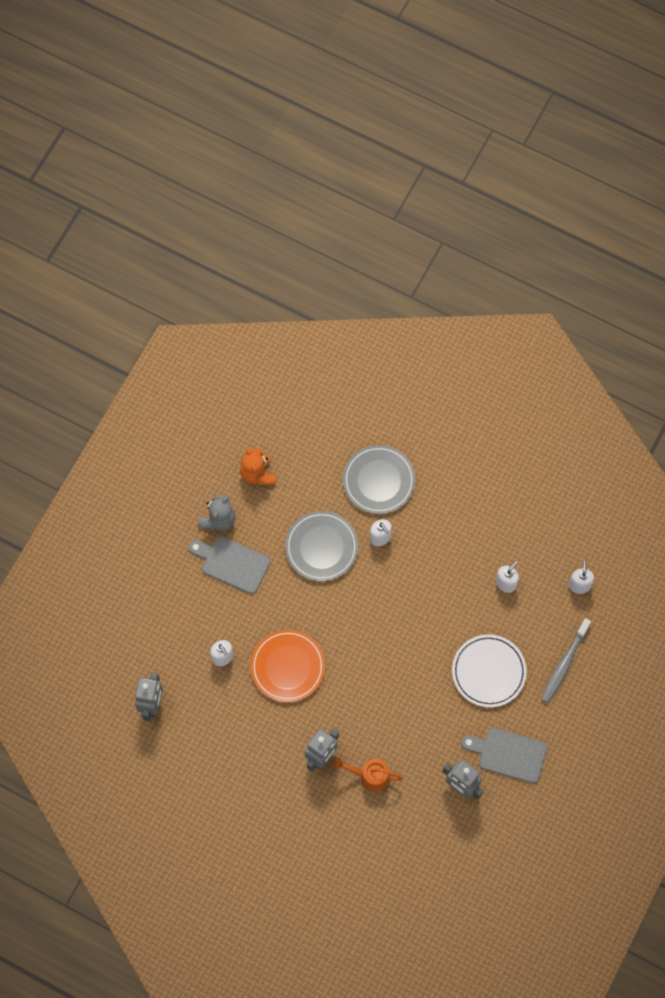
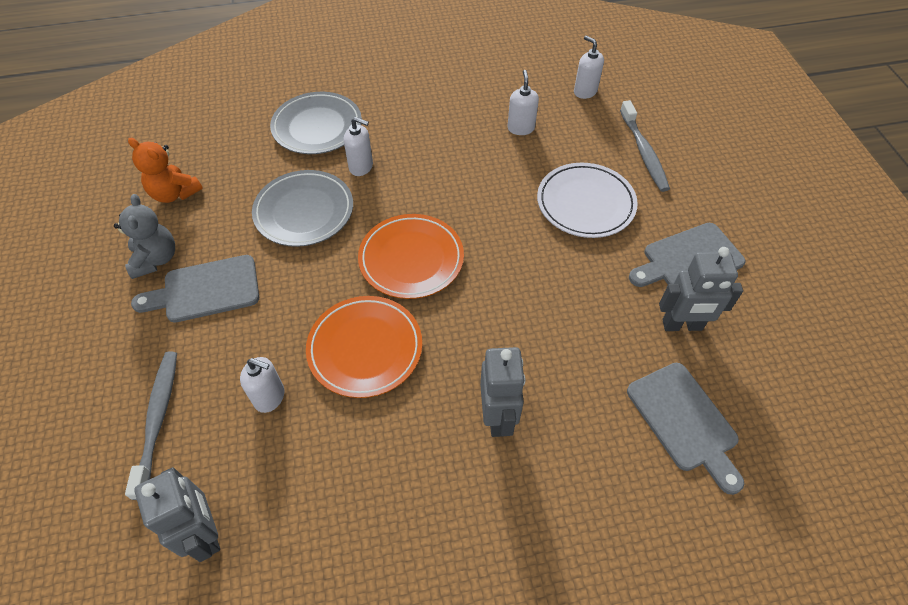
camera: 40 degrees left, 15 degrees down
orange watering can [334,758,403,792] -> none
none -> grey toothbrush [125,351,177,500]
none -> orange plate [358,214,464,299]
none -> grey cutting board [627,363,744,495]

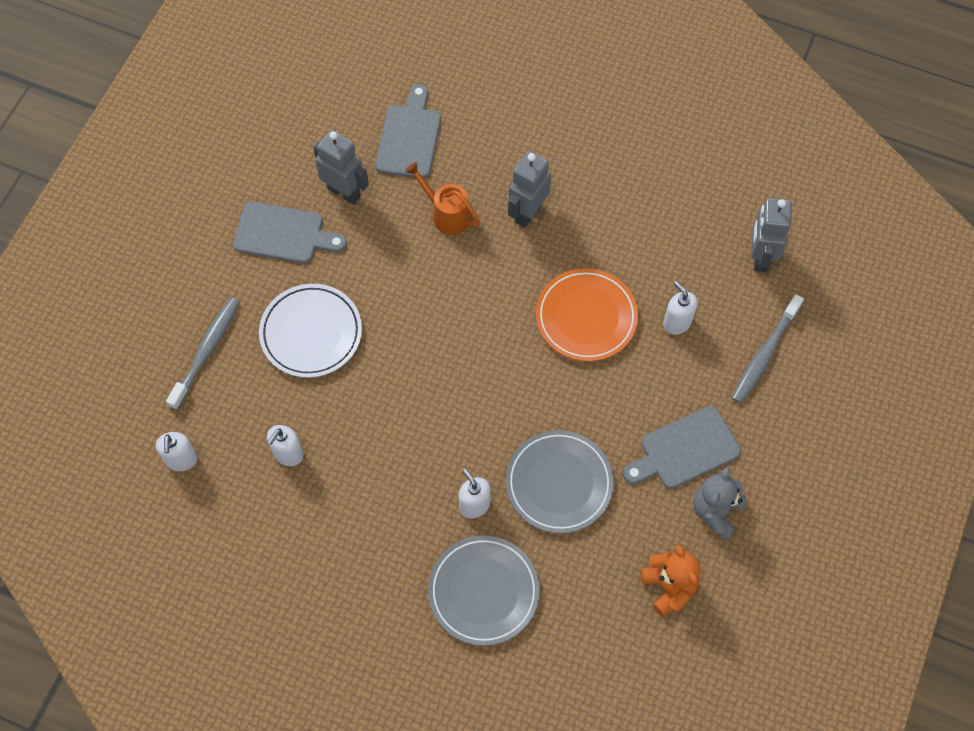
camera: 145 degrees left, 10 degrees up
grey cutting board [131,255,259,323] -> grey cutting board turned 135 degrees clockwise [623,406,741,489]
orange plate [358,214,464,299] -> none
none -> orange watering can [405,162,480,235]

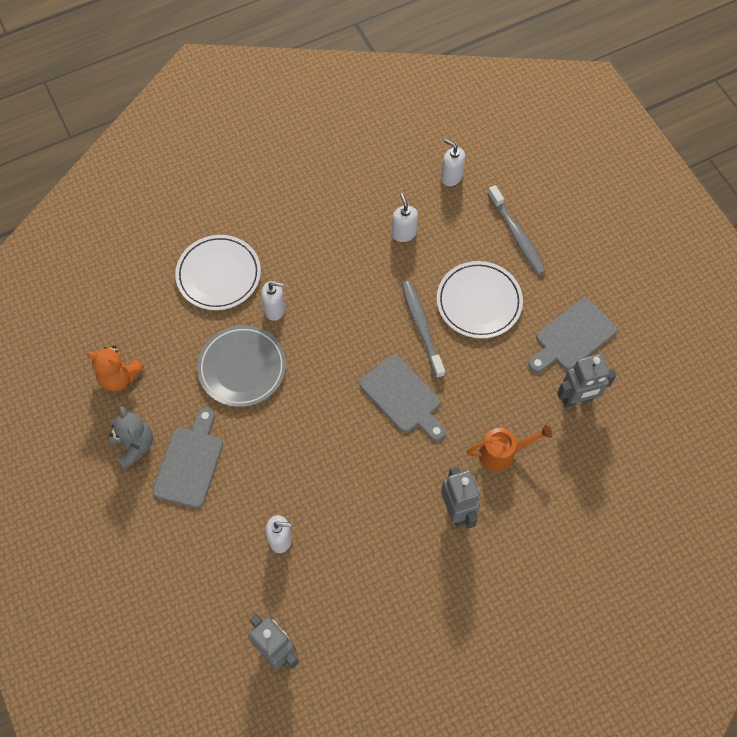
camera: 130 degrees right, 0 degrees up
grey cutting board [376,84,441,179] -> grey cutting board moved to [360,355,446,441]
grey plate [428,536,540,646] -> white plate [175,235,261,310]
orange plate [536,268,638,361] -> none
grey toothbrush [732,294,804,404] -> grey toothbrush moved to [402,281,445,378]

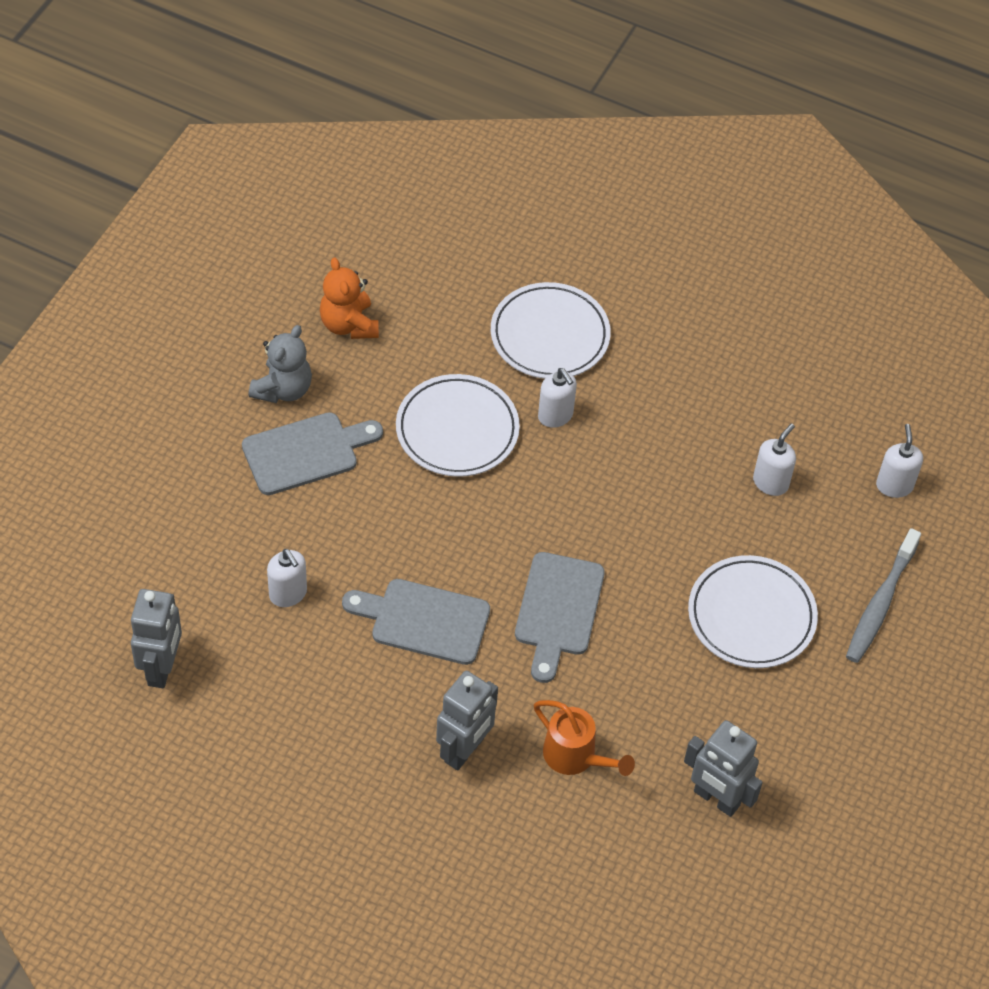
camera: 50 degrees right, 10 degrees down
grey plate [197,325,286,407] -> white plate [396,374,520,477]
grey toothbrush [402,281,445,378] -> none
grey cutting board [528,298,617,373] -> grey cutting board moved to [342,579,490,665]

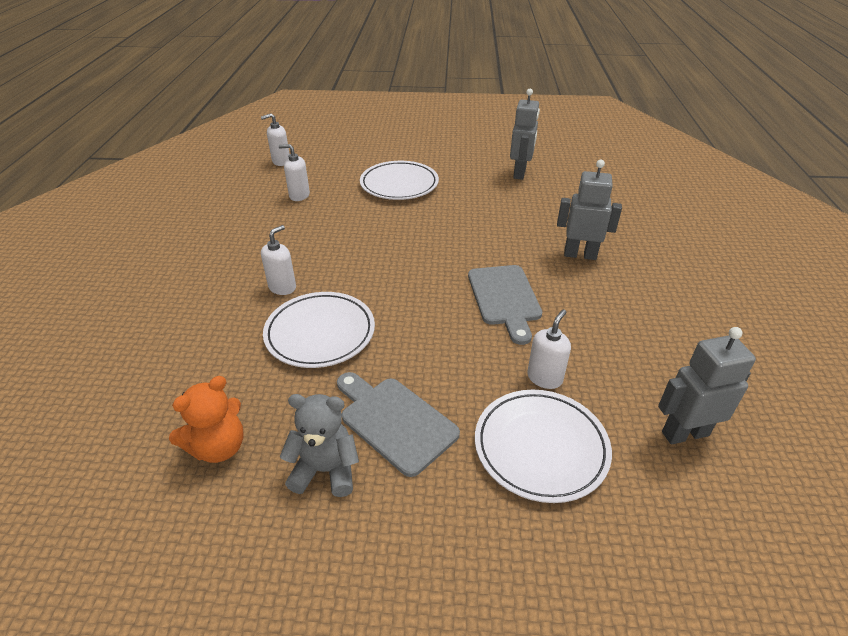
camera: 110 degrees left, 15 degrees down
white plate [491,282,611,379] -> white plate moved to [475,390,612,503]
grey cutting board [515,552,605,683] -> none
orange watering can [534,700,635,776] -> none
grey toothbrush [846,528,921,663] -> none

